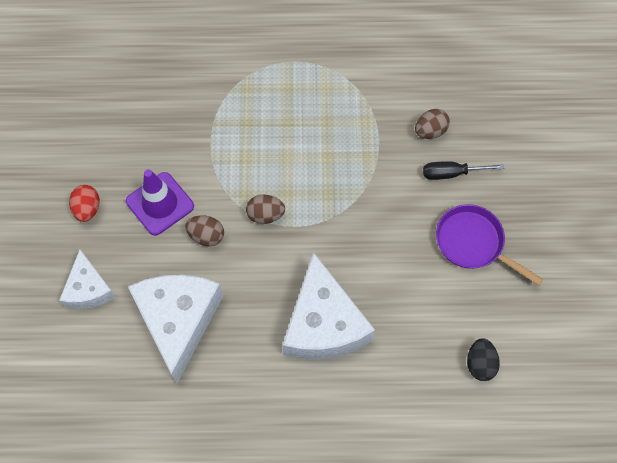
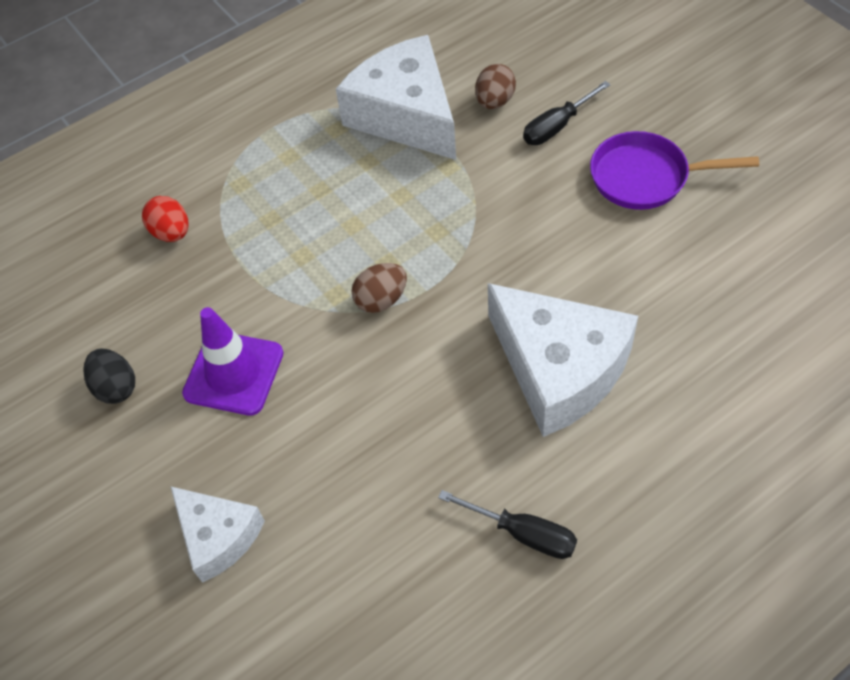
camera: 30 degrees left, 10 degrees down
red egg [69,185,100,222] -> red egg moved to [142,196,189,242]
white cheese [128,275,223,383] -> white cheese moved to [336,35,456,160]
brown egg [185,215,224,247] -> none
black egg [467,338,500,381] -> black egg moved to [83,349,135,404]
none -> black screwdriver [438,490,577,559]

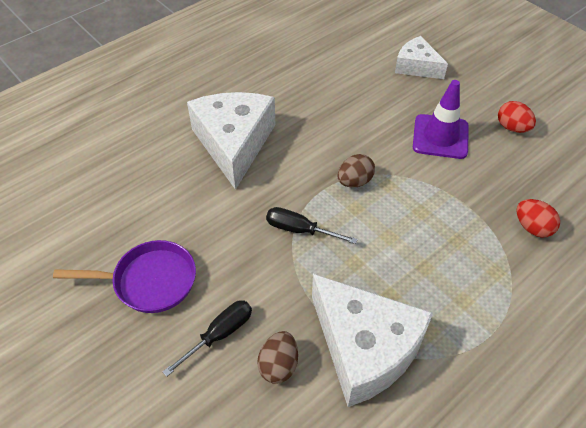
camera: 170 degrees right, 5 degrees down
black egg [83,349,135,404] -> red egg [498,101,536,133]
black screwdriver [438,490,577,559] -> black screwdriver moved to [266,207,358,244]
white cheese [488,283,638,437] -> white cheese turned 45 degrees clockwise [187,92,275,190]

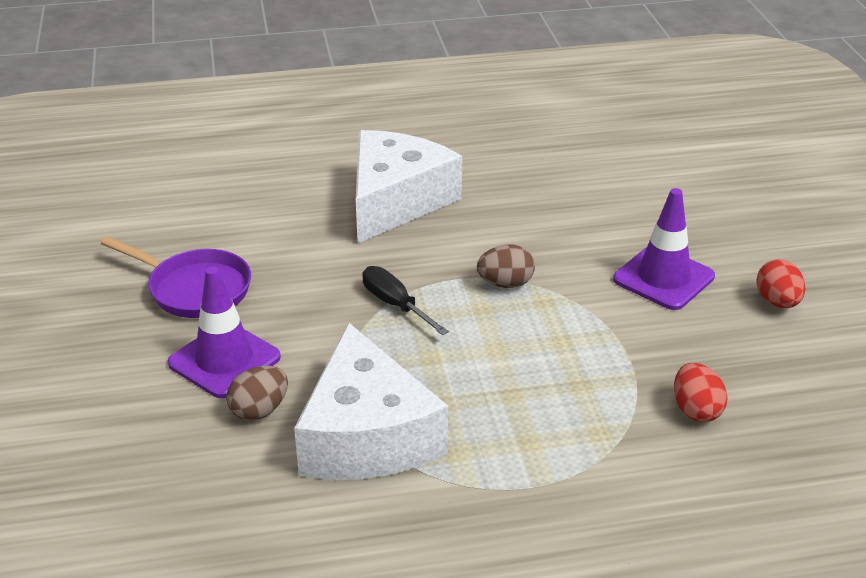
camera: 30 degrees right, 15 degrees down
black screwdriver [163,300,252,377] -> purple traffic cone [167,266,281,398]
white cheese [395,36,448,79] -> none

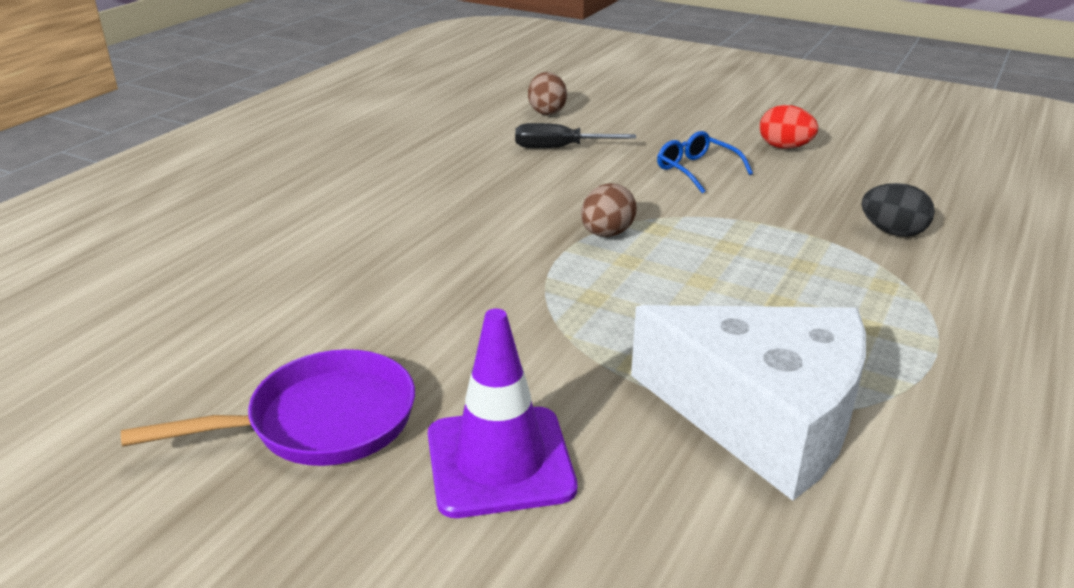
camera: 50 degrees left, 5 degrees down
brown egg [226,366,288,421] -> brown egg moved to [528,72,567,115]
white cheese [356,130,462,243] -> none
black screwdriver [362,266,449,335] -> black screwdriver moved to [515,123,636,148]
purple traffic cone [613,188,715,310] -> blue glasses [657,131,753,194]
red egg [674,363,728,422] -> black egg [862,183,935,237]

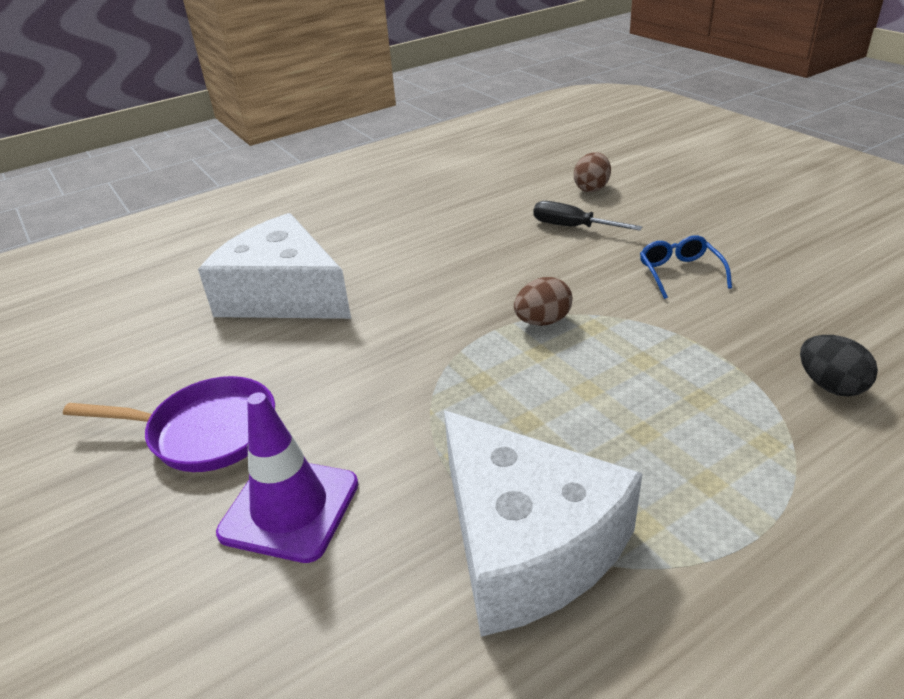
camera: 30 degrees right, 5 degrees up
red egg [759,105,818,149] -> none
none -> white cheese [198,213,351,319]

